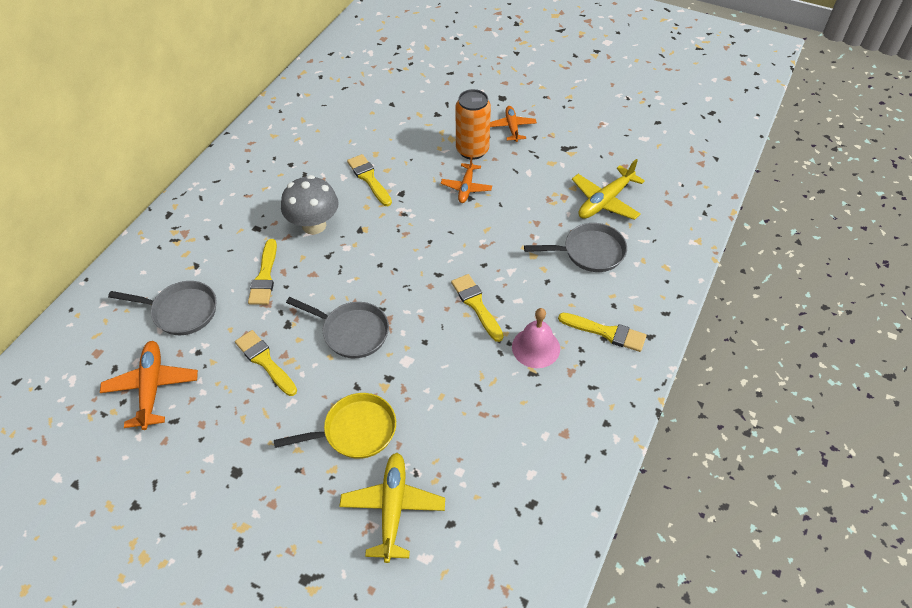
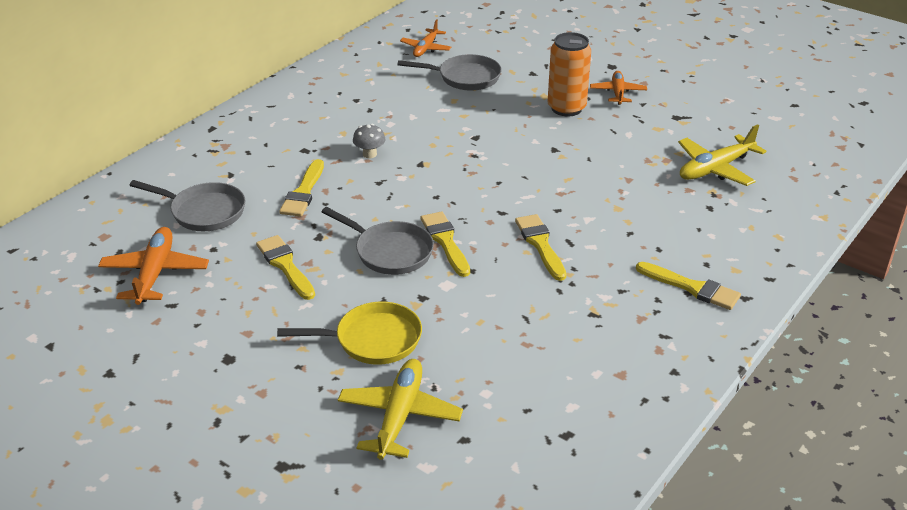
camera: 10 degrees right, 15 degrees down
grey mushroom [281,175,338,235] -> grey mushroom [353,124,385,158], size x0.51
yellow brush [347,154,392,206] -> yellow brush moved to [421,211,470,277]
orange plane [441,155,492,203] -> orange plane moved to [400,19,452,57]
pink bell [512,308,560,368] -> none
grey pan [524,223,627,272] -> grey pan moved to [398,54,502,91]

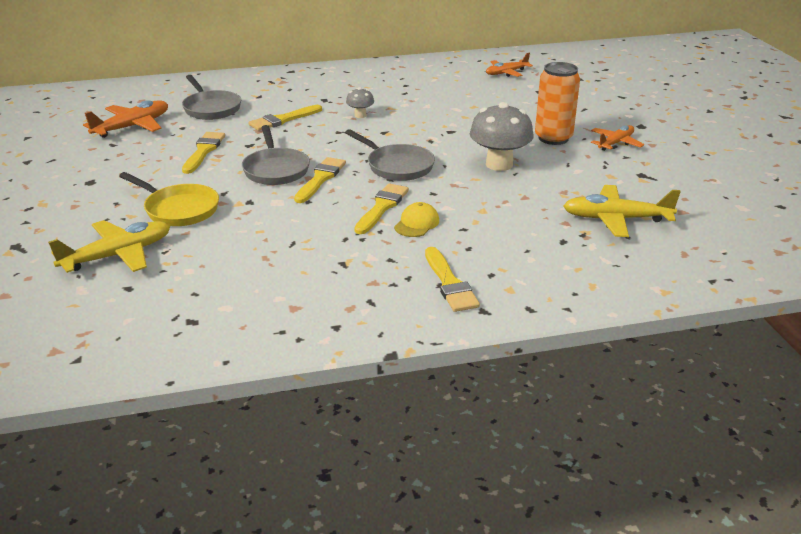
camera: 40 degrees right, 5 degrees down
grey pan [398,54,502,91] -> grey pan moved to [345,129,435,181]
none -> yellow cap [394,202,439,237]
none -> grey mushroom [470,102,534,171]

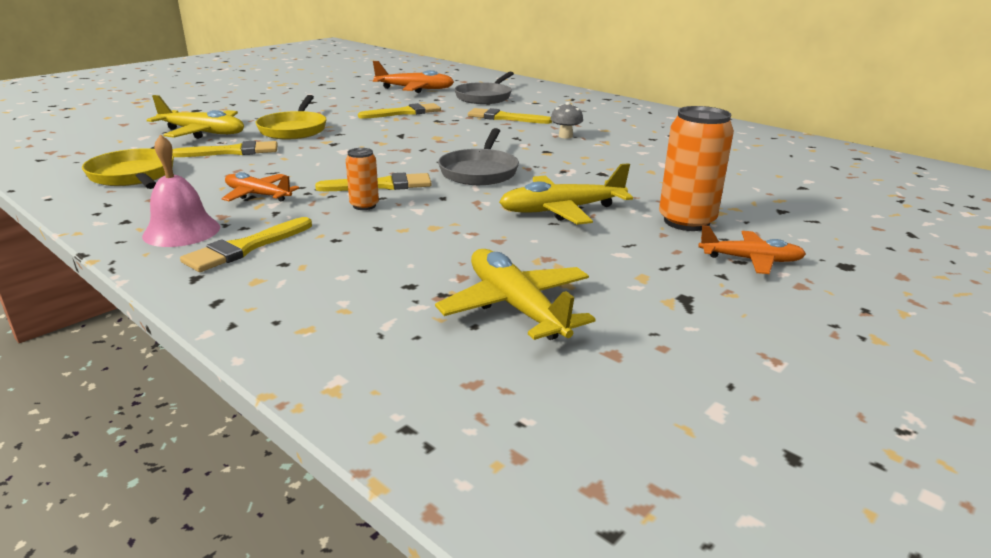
camera: 55 degrees right, 5 degrees down
grey pan [242,125,310,185] -> none
yellow brush [294,157,346,203] -> yellow brush moved to [172,141,278,157]
yellow cap [394,202,439,237] -> orange can [346,148,379,210]
grey mushroom [470,102,534,171] -> yellow plane [499,163,633,225]
orange plane [486,53,533,77] -> orange plane moved to [221,172,299,201]
none -> yellow pan [82,148,174,189]
none -> pink bell [142,134,220,247]

